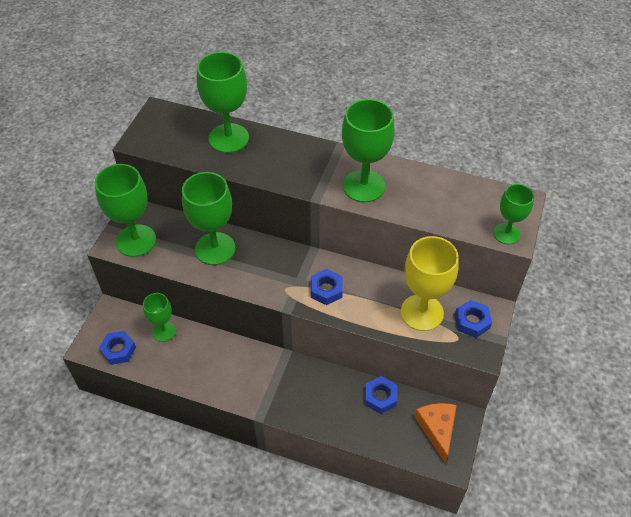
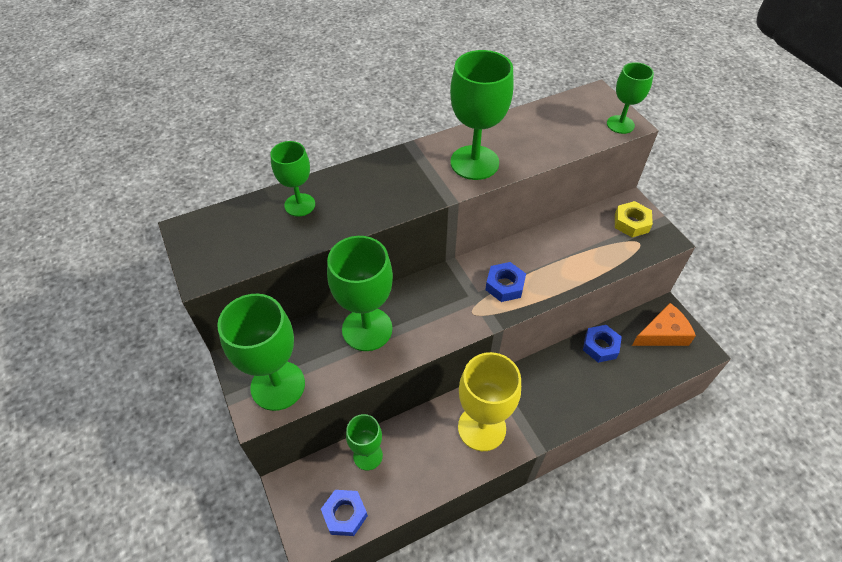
camera: 45 degrees left, 0 degrees up
green goblet [197,52,249,153] -> green goblet [270,141,315,217], size x0.59
yellow goblet [401,236,459,331] -> yellow goblet moved to [458,352,521,451]
orange cheese [414,403,457,463] -> orange cheese turned 120 degrees clockwise [632,303,696,346]
blue nut [455,300,492,338] -> yellow nut [615,201,653,237]

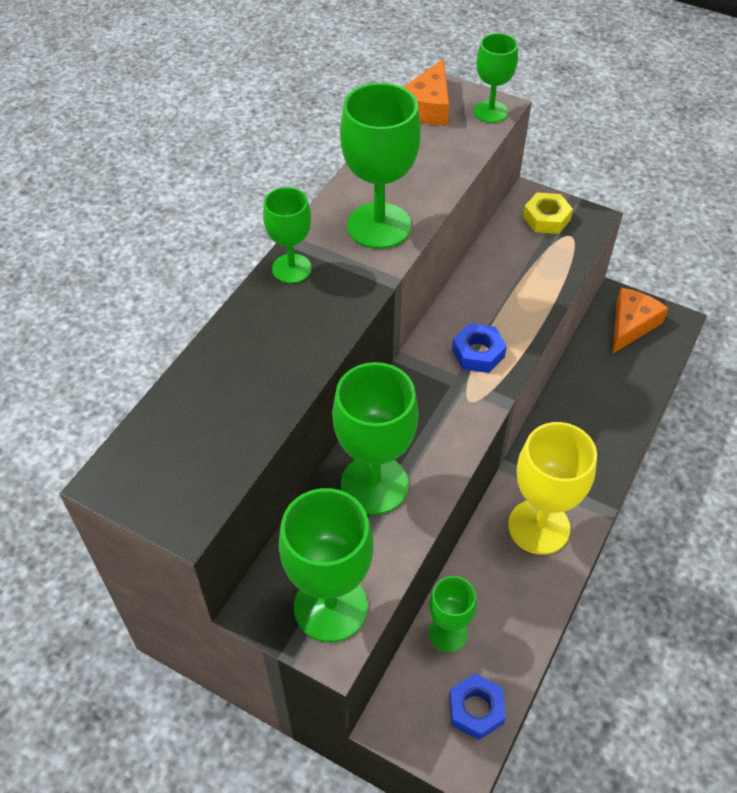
camera: 35 degrees left, 0 degrees up
green goblet [270,141,315,217] -> green goblet moved to [263,187,312,283]
blue nut [583,325,622,363] -> none
none -> orange cheese [403,59,449,125]

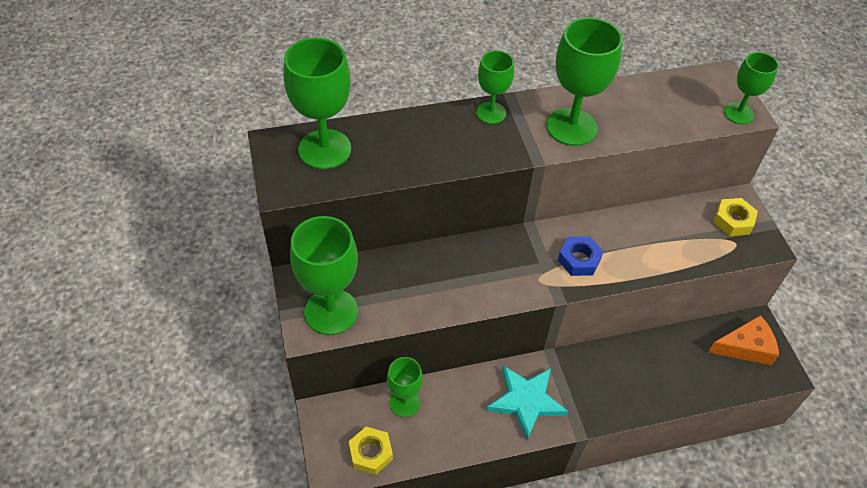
camera: 45 degrees right, 0 degrees up
green goblet [332,362,418,515] -> green goblet moved to [283,38,351,169]
orange cheese [403,59,449,125] -> none
blue nut [449,674,506,740] -> yellow nut [349,427,393,475]
yellow goblet [508,422,597,555] -> turquoise star [486,365,568,440]

